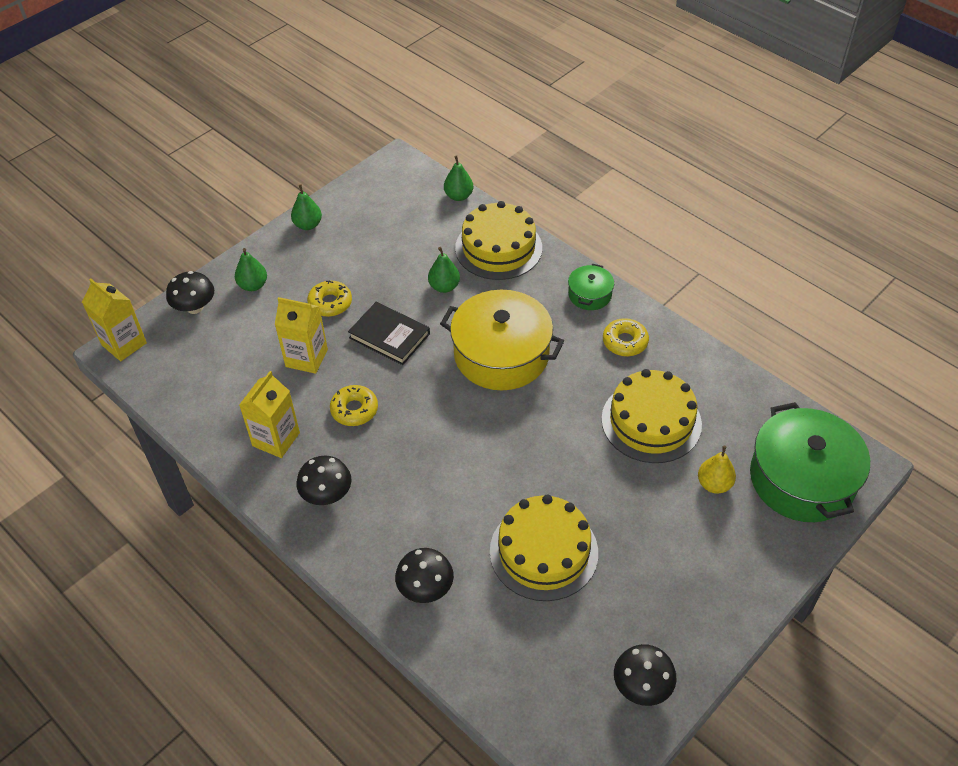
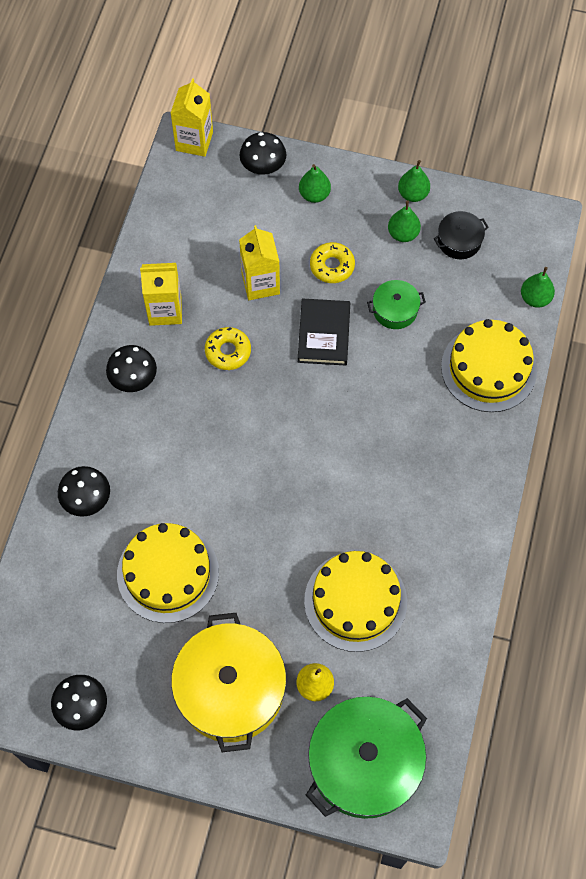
camera: 60 degrees right, 15 degrees up
green pear [428,247,460,293] -> green pear moved to [388,200,421,242]
yellow pot [440,290,564,390] -> yellow pot moved to [171,613,286,752]
green pot [568,264,614,310] -> green pot moved to [367,280,426,329]
yellow donut [603,318,649,357] -> none
none -> black pot [434,211,489,259]

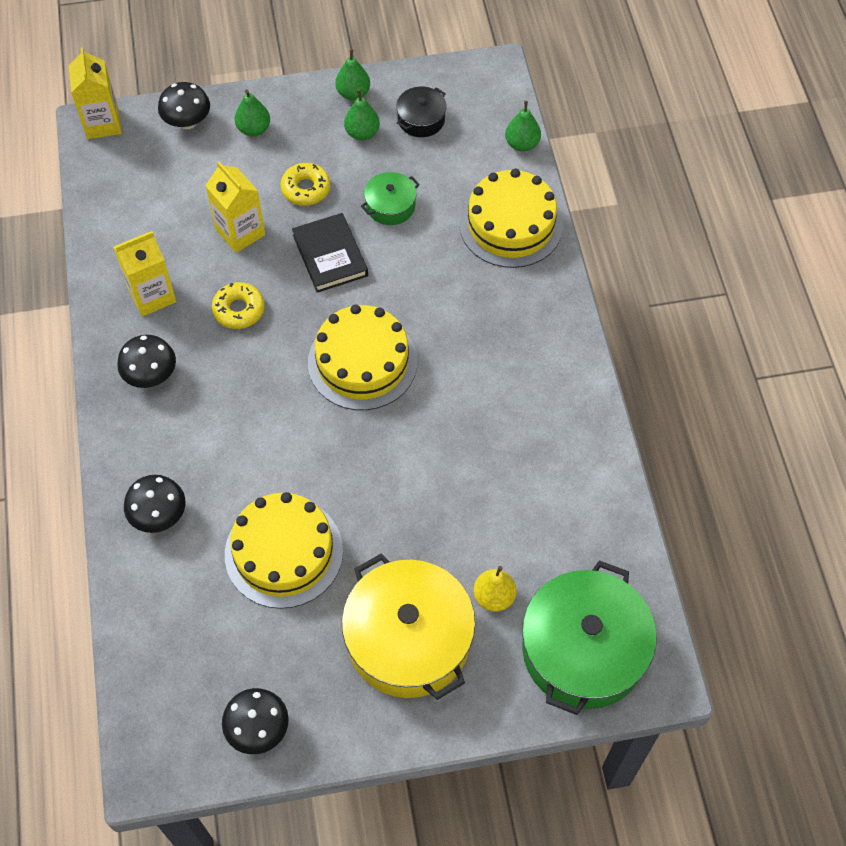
camera: 25 degrees left, 5 degrees down
yellow cake [304,551,407,652] -> yellow cake moved to [308,304,417,410]

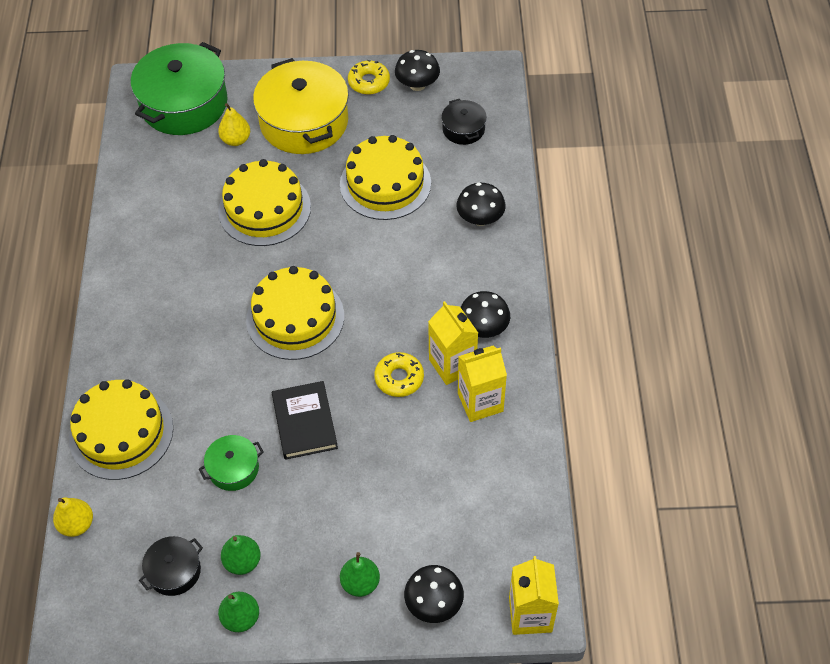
camera: 170 degrees left, 5 degrees down
yellow carton [205,161,265,253] -> yellow carton moved to [428,301,478,385]
yellow donut [280,163,331,206] -> yellow donut moved to [348,60,390,95]
green pear [505,101,541,152] -> yellow pear [53,497,93,537]
none -> yellow cake [218,159,311,246]
none -> black pot [441,99,487,145]

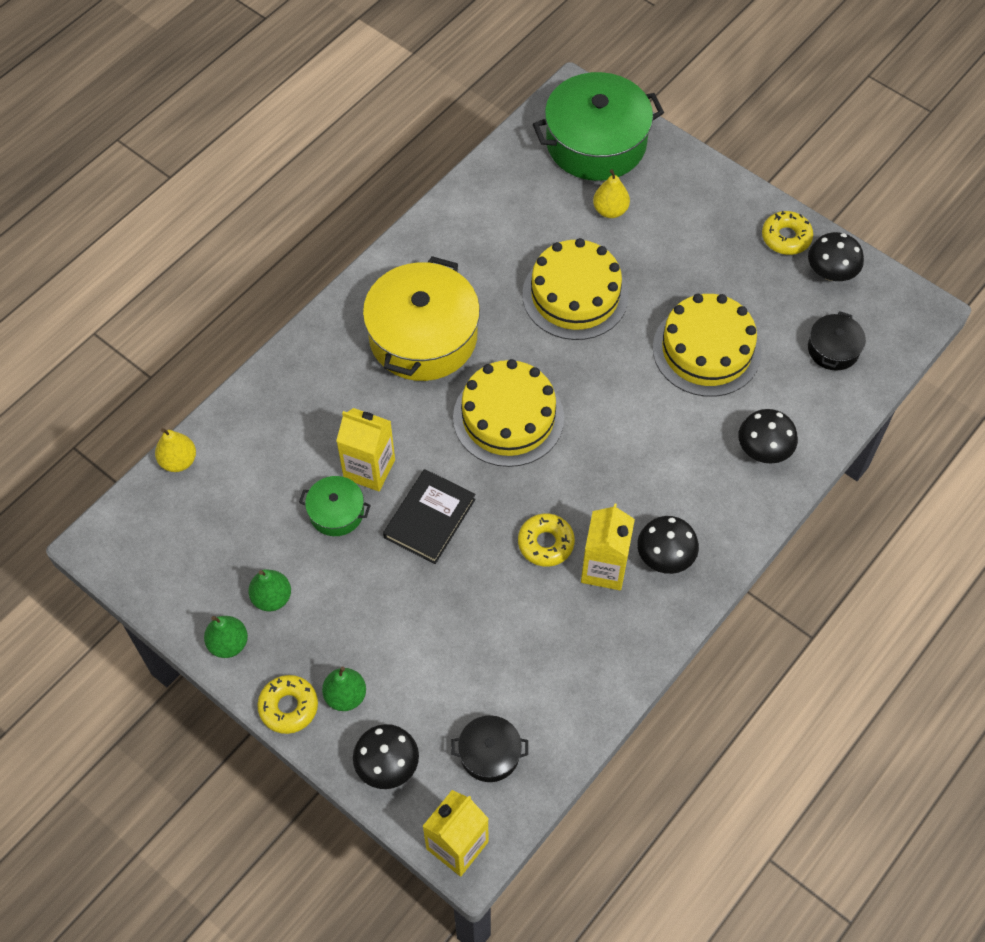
camera: 40 degrees right, 5 degrees up
yellow cake [69,380,173,480] -> none
black pot [139,536,203,596] -> black pot moved to [451,715,528,782]
yellow pot [253,58,349,154] -> yellow pot moved to [363,256,480,381]
yellow carton [458,346,507,422] -> yellow carton moved to [336,408,395,491]
none -> yellow donut [257,675,318,734]

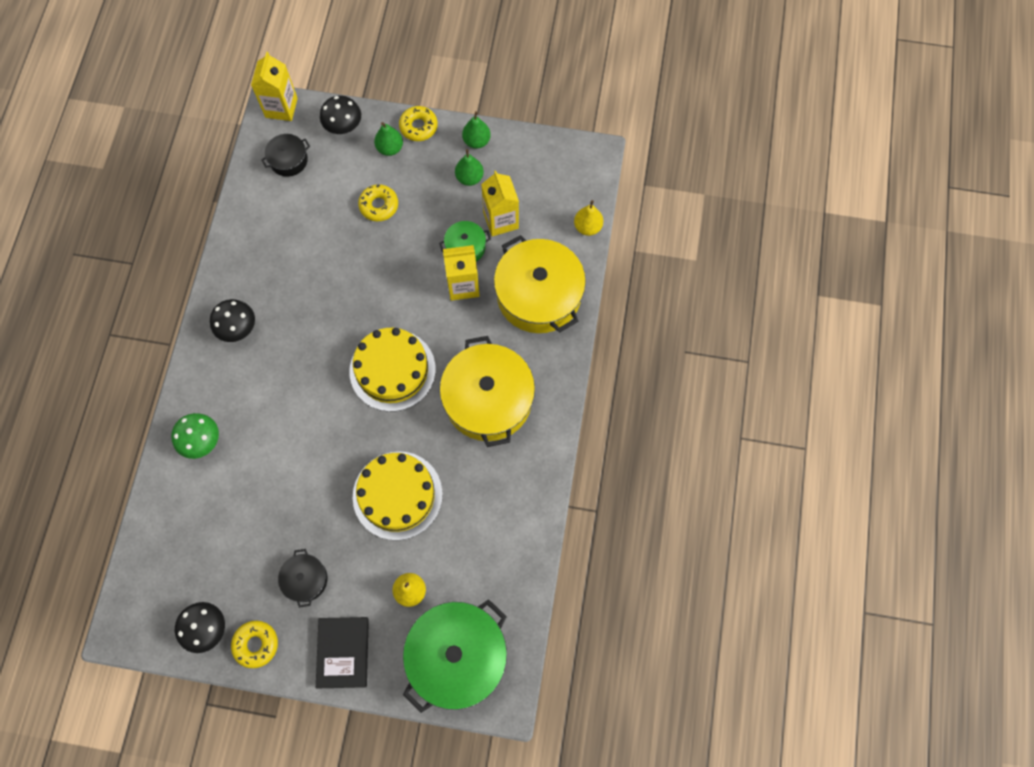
camera: 150 degrees right, 10 degrees up
black book [383,469,476,564] -> black book moved to [316,617,369,688]
yellow donut [518,513,575,567] -> yellow donut moved to [358,184,398,221]
yellow carton [581,503,635,590] -> yellow carton moved to [481,171,519,236]
yellow cake [653,294,761,397] -> none
black mushroom [738,409,798,464] -> green mushroom [171,413,219,459]
black pot [808,311,866,371] -> black pot moved to [278,549,327,608]
none -> yellow pot [494,235,586,333]

